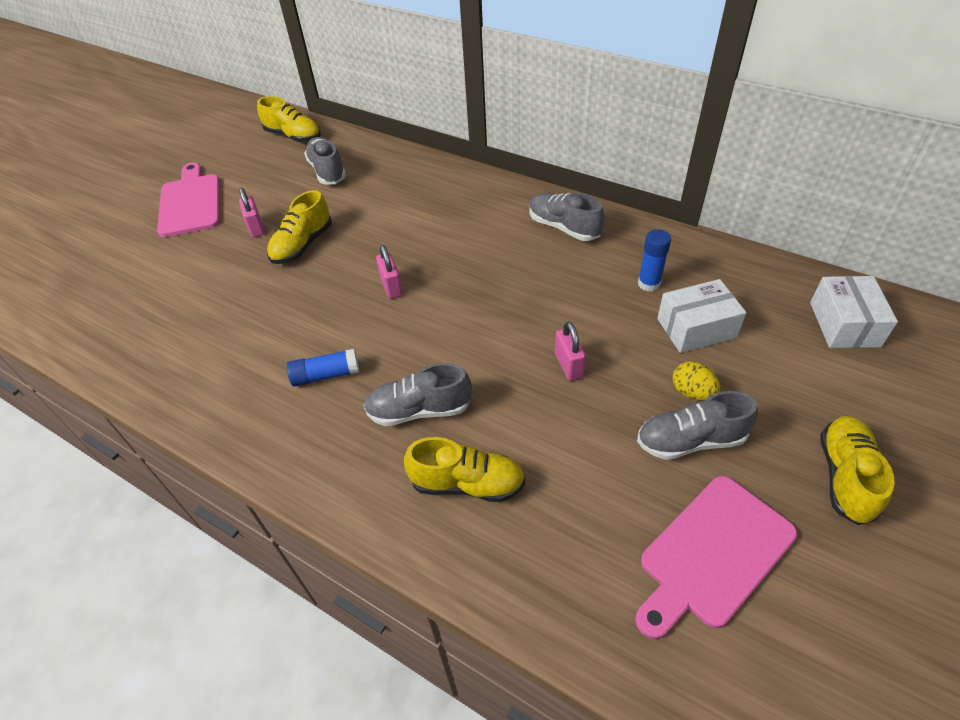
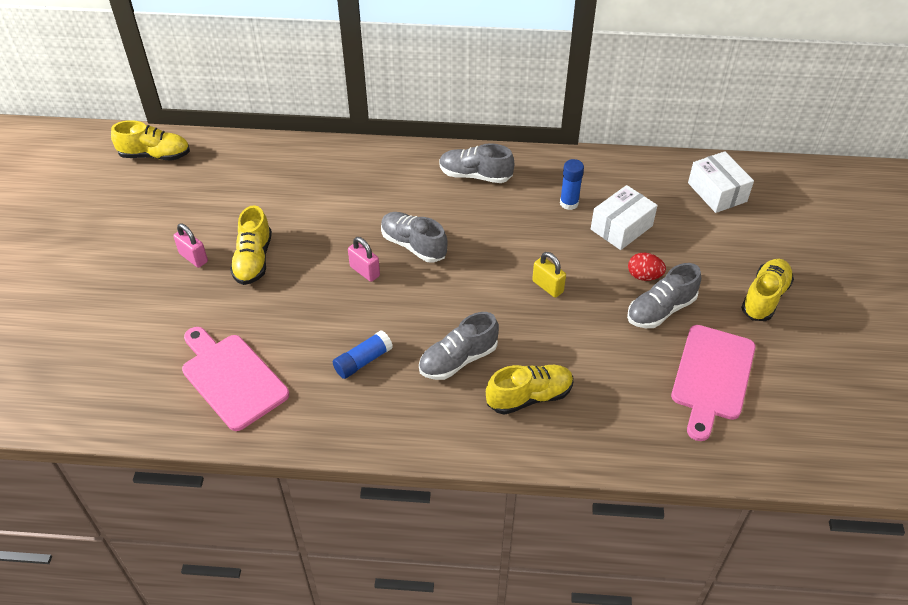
camera: 30 degrees left, 0 degrees up
pink cutting board [157,162,220,237] -> pink cutting board moved to [182,327,289,431]
grey shoe [304,137,346,184] -> grey shoe moved to [381,212,447,263]
pink padlock [555,322,586,380] -> yellow padlock [532,252,566,298]
yellow egg [672,362,720,401] -> red egg [628,253,666,281]
yellow shoe [820,416,895,525] -> yellow shoe turned 45 degrees clockwise [741,259,794,321]

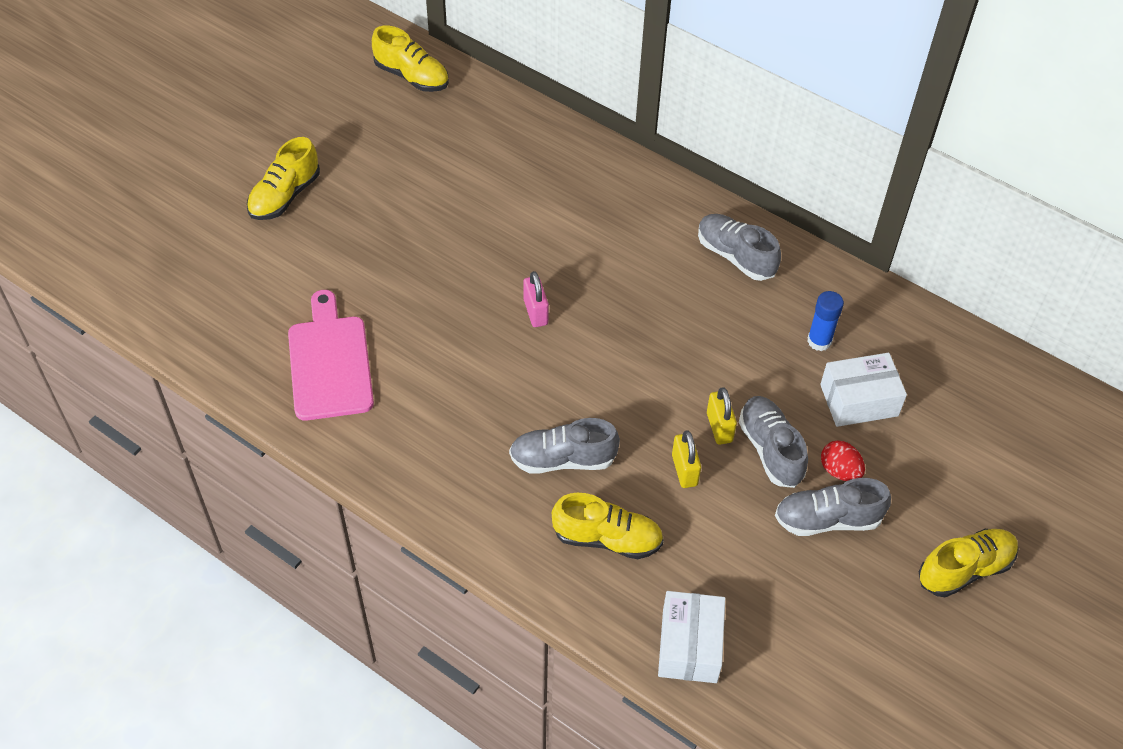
camera: 30 degrees right, 5 degrees up
pink padlock [173,223,208,268] -> none
yellow shoe [230,205,272,285] -> yellow shoe moved to [247,137,320,220]
blue glue stick [333,330,393,379] -> none
grey shoe [381,212,447,263] -> grey shoe moved to [739,396,808,488]
pink cutting board [671,325,756,441] -> none
white box [688,151,754,213] -> white box moved to [658,591,725,683]
none -> yellow padlock [672,430,701,488]

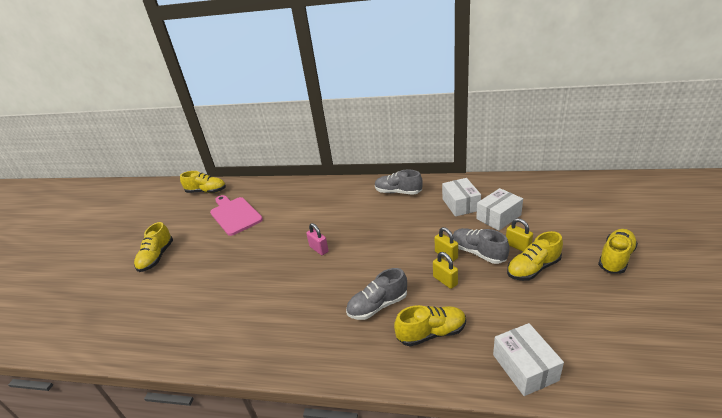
camera: 20 degrees left, 20 degrees down
pink cutting board [288,290,374,421] -> pink cutting board moved to [210,195,263,236]
grey shoe [775,478,891,536] -> yellow shoe [507,231,563,281]
blue glue stick [807,291,844,351] -> white box [442,178,481,217]
red egg [821,440,865,481] -> yellow padlock [506,218,533,252]

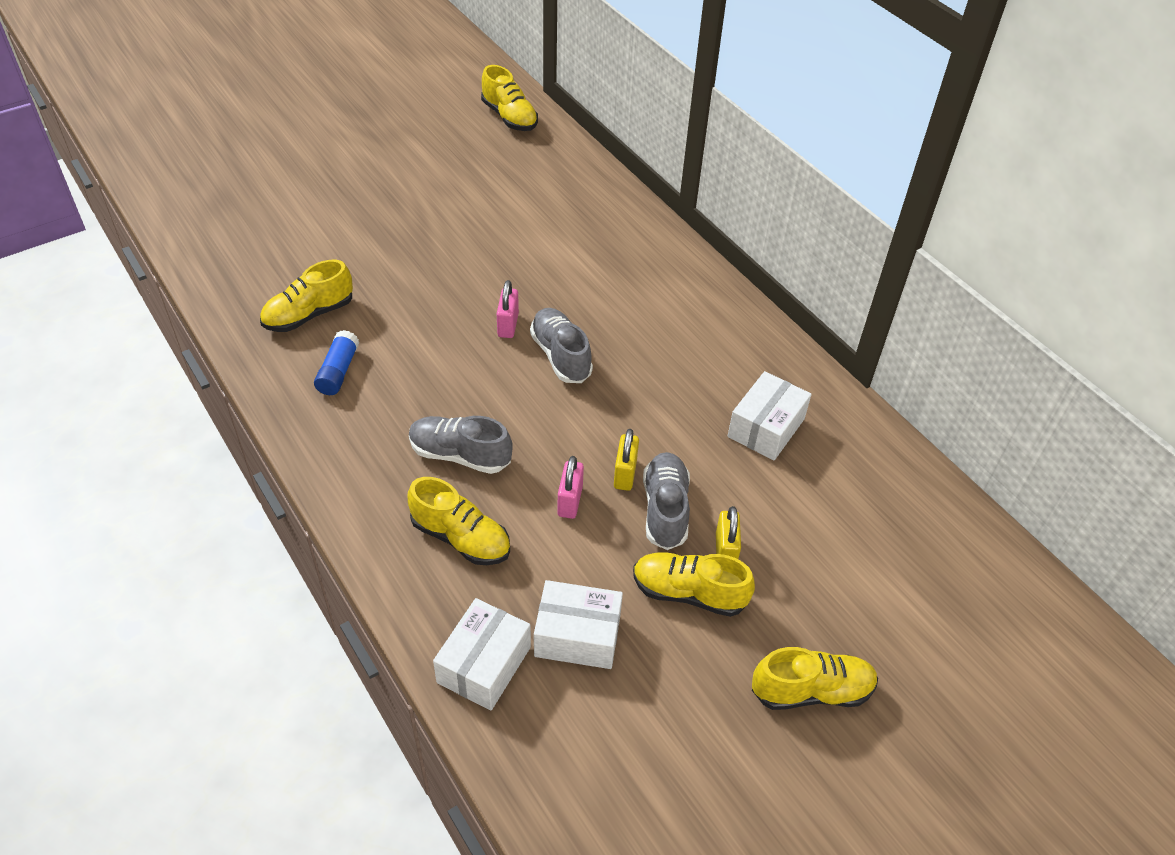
camera: 40 degrees right, 15 degrees up
yellow shoe [134,222,173,272] -> yellow shoe moved to [260,260,353,332]
pink cutting board [210,195,263,236] -> none
grey shoe [375,170,423,195] -> grey shoe moved to [530,308,593,383]
yellow padlock [433,252,458,289] -> pink padlock [557,456,584,519]
white box [476,188,523,231] -> white box moved to [534,580,623,669]
none -> blue glue stick [314,330,359,395]

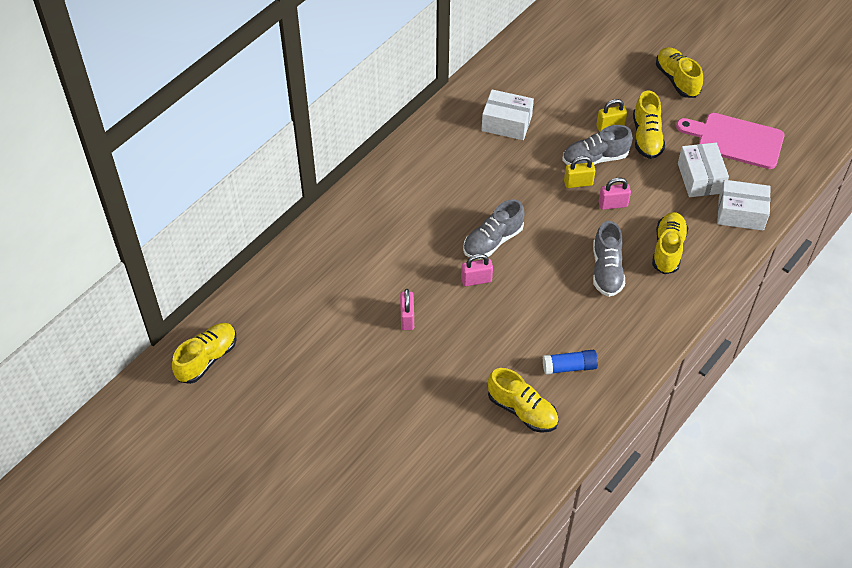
camera: 105 degrees left, 5 degrees up
none -> pink padlock [400,289,414,330]
none -> pink cutting board [676,113,784,169]

